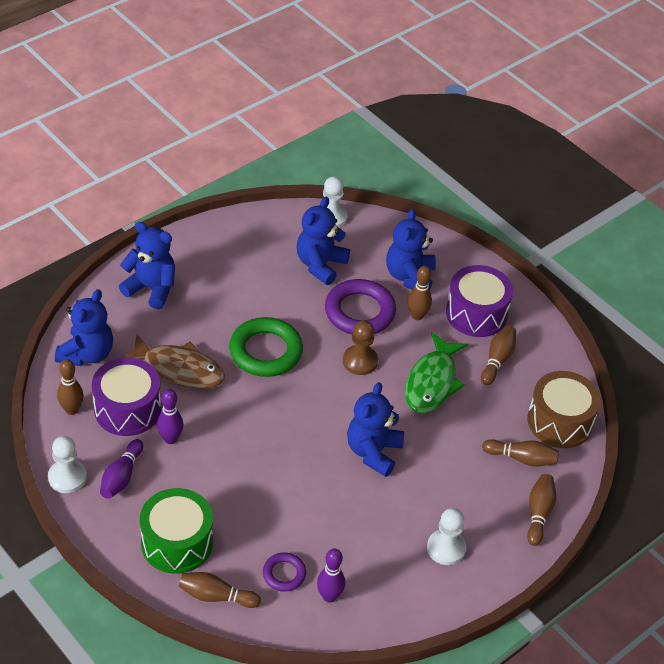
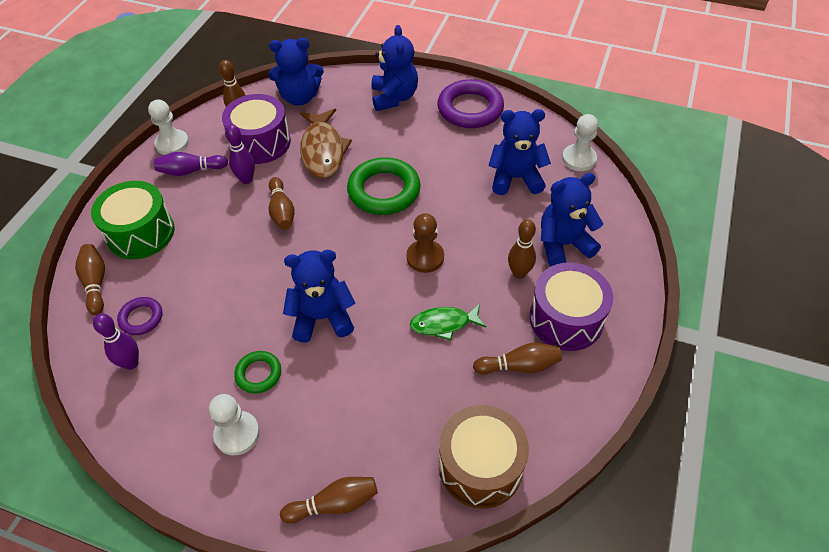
camera: 65 degrees right, 5 degrees up
purple ring [325,279,396,334] -> purple ring moved to [437,79,504,128]
green fish [405,332,468,413] -> green fish [410,304,486,340], size x0.62
brown bowling pin [482,439,559,467] -> brown bowling pin moved to [269,177,295,230]
none -> green ring [234,351,281,394]

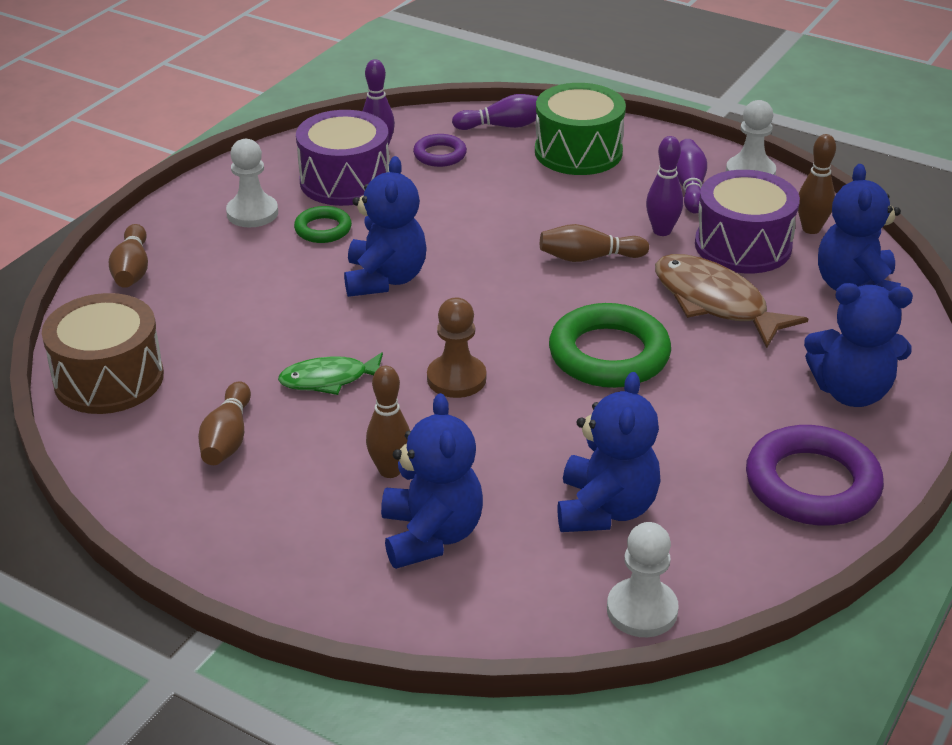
camera: 100 degrees right, 15 degrees down
brown bowling pin [75,244,105,315] -> purple bowling pin [452,94,538,130]
brown fish [300,108,352,178] -> brown fish turned 45 degrees clockwise [655,254,808,348]
green fish [410,304,486,340] -> green fish turned 105 degrees counterclockwise [278,352,383,395]
purple drum [529,262,613,351] -> purple drum moved to [296,110,390,206]

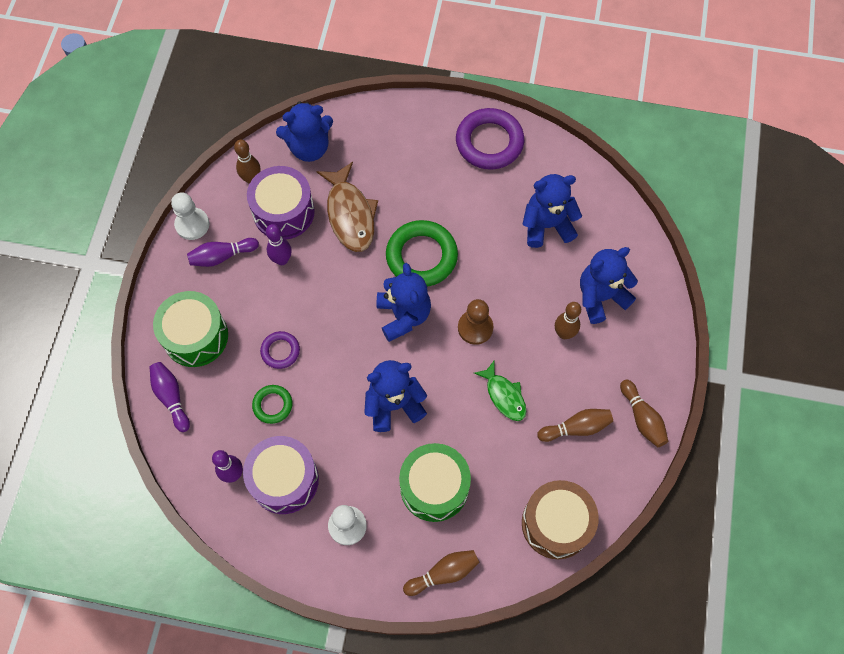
camera: 110 degrees left, 30 degrees up
green ring [294,206,352,243] -> green ring moved to [252,385,292,424]
purple ring [413,134,467,167] -> purple ring moved to [260,331,300,369]
brown bowling pin [540,224,649,262] -> brown bowling pin moved to [620,379,668,447]
white pawn [607,522,679,637] -> none
brown fish [655,254,808,348] -> brown fish turned 45 degrees counterclockwise [316,162,378,252]
blue teddy bear [804,283,913,407] -> blue teddy bear moved to [377,263,431,342]
none -> green drum [399,443,471,522]

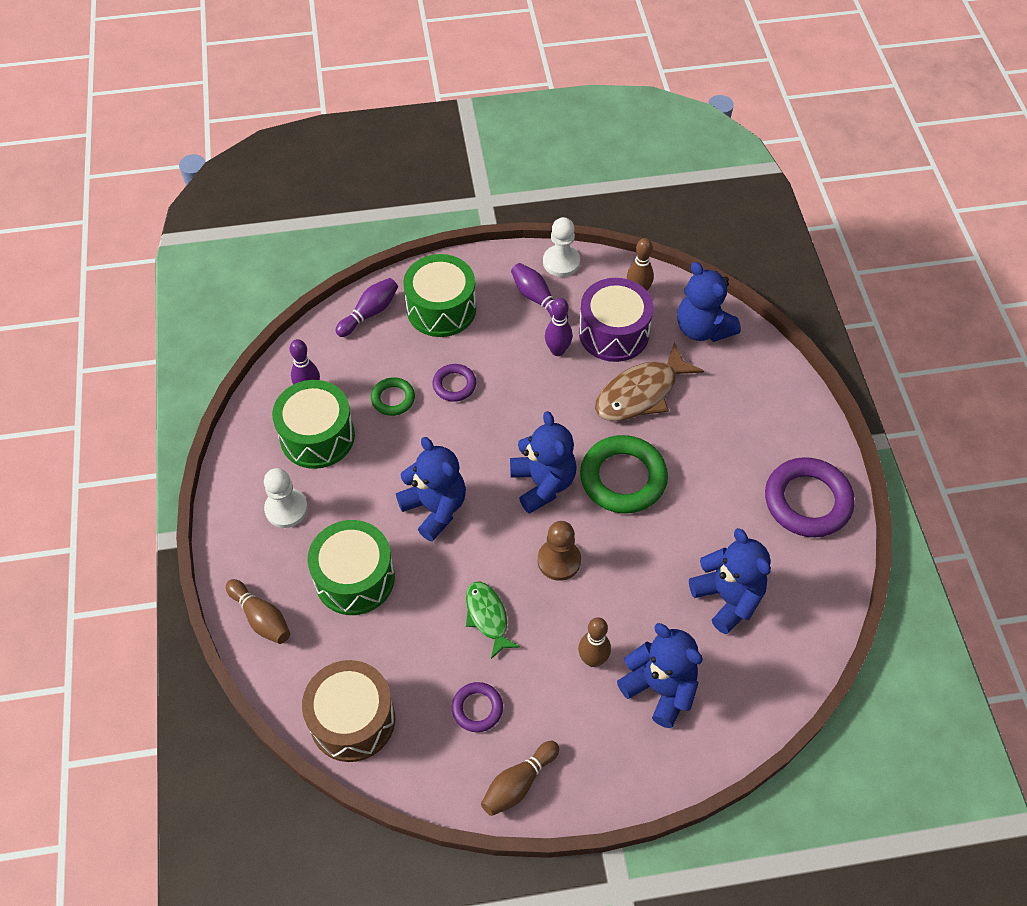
camera: 70 degrees right, 10 degrees down
purple drum [243,436,319,514] -> green drum [272,380,355,469]
blue teddy bear [377,263,431,342] -> blue teddy bear turned 75 degrees counterclockwise [510,411,577,514]
green fish [474,361,526,421] -> green fish turned 120 degrees clockwise [466,581,520,659]
brown bowling pin [537,409,613,442] -> purple ring [452,682,503,732]

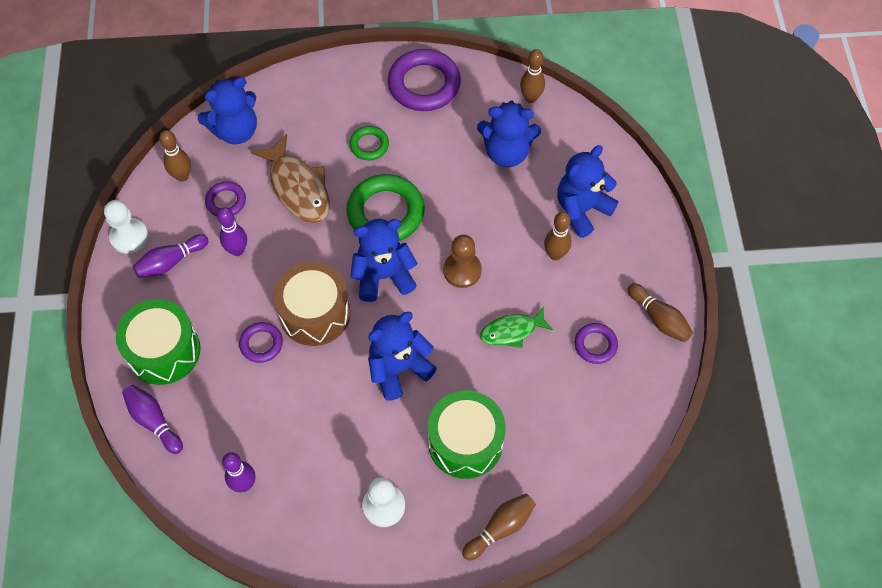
camera: 85 degrees left, 5 degrees up
green drum [272,380,355,469] -> none
brown drum [302,660,395,762] -> brown drum moved to [273,262,351,346]
green ring [371,377,415,416] -> green ring moved to [349,126,389,160]
purple drum [579,278,654,362] -> purple ring [205,181,246,216]
blue teddy bear [689,528,771,634] -> blue teddy bear turned 150 degrees counterclockwise [477,101,541,167]
none -> brown bowling pin [520,49,545,103]

